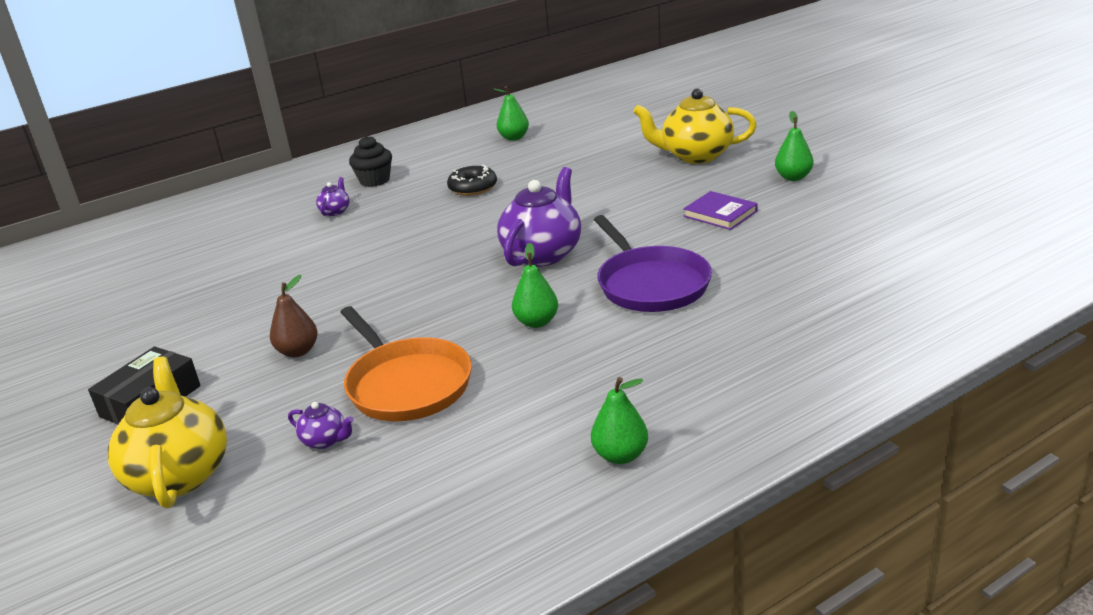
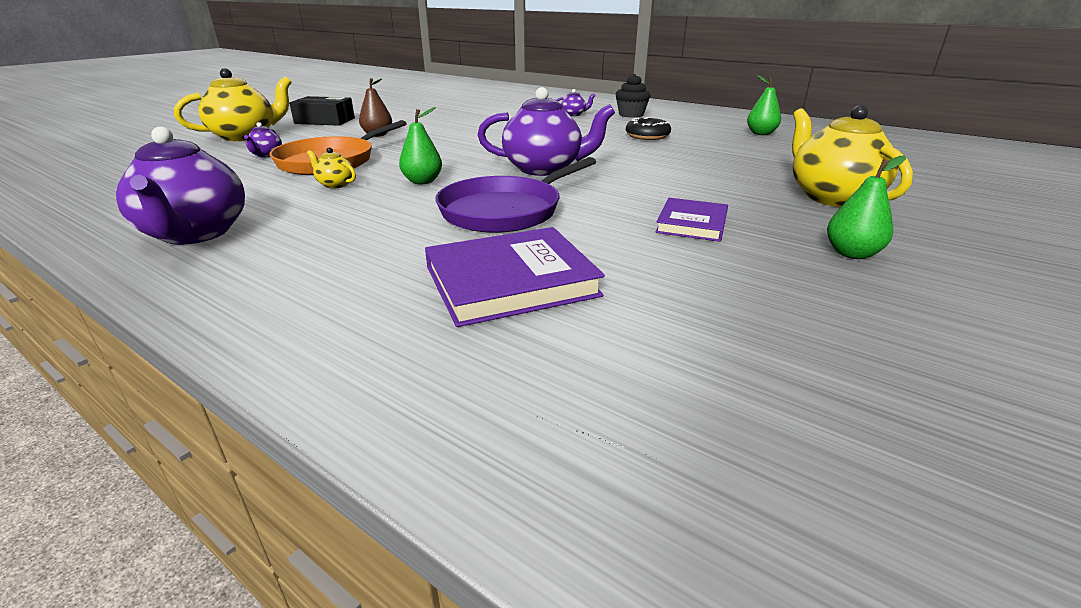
camera: 65 degrees right, 0 degrees up
green pear [591,377,648,464] -> purple teapot [116,127,245,245]
none -> yellow teapot [307,147,356,189]
none -> purple book [425,227,605,327]

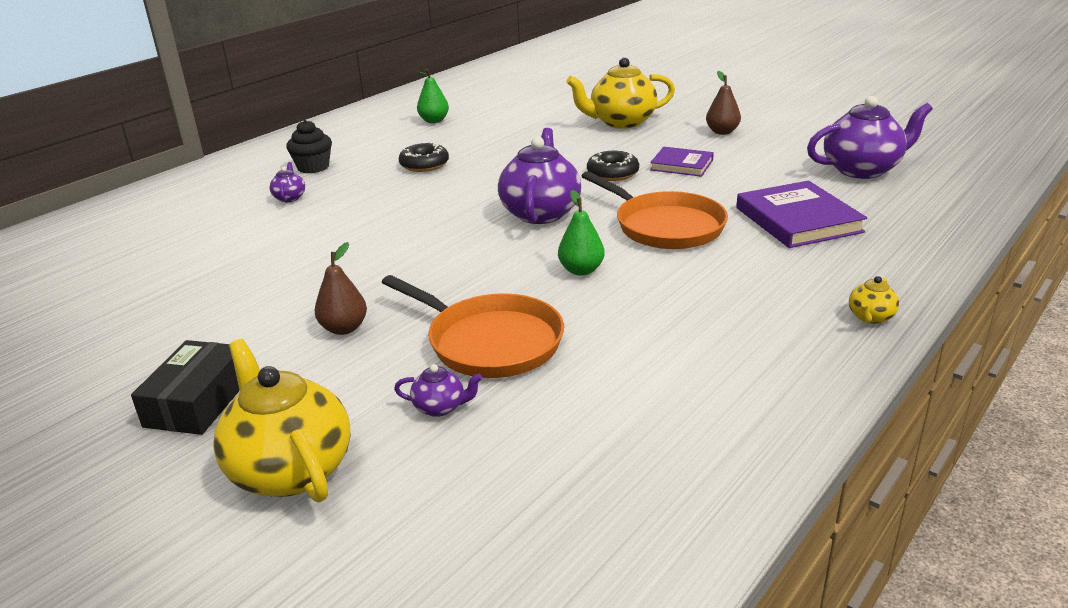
camera: 85 degrees left, 0 degrees up
purple teapot [116,127,245,245] -> purple teapot moved to [807,96,933,179]
yellow teapot [307,147,356,189] -> yellow teapot moved to [849,276,899,324]
purple pan [435,157,596,233] -> orange pan [582,171,728,249]
green pear [827,155,906,259] -> brown pear [706,71,741,135]
none -> black donut [587,151,639,181]

